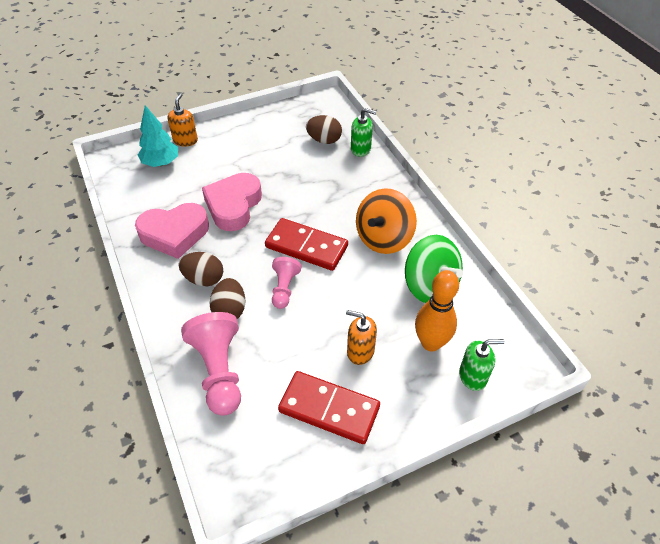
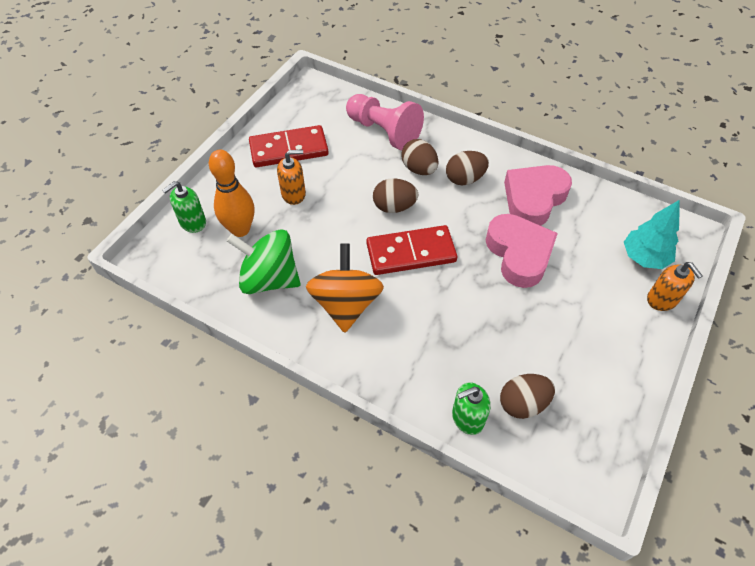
camera: 145 degrees right, 5 degrees up
pink pawn [272,257,302,309] -> brown egg [373,178,418,213]

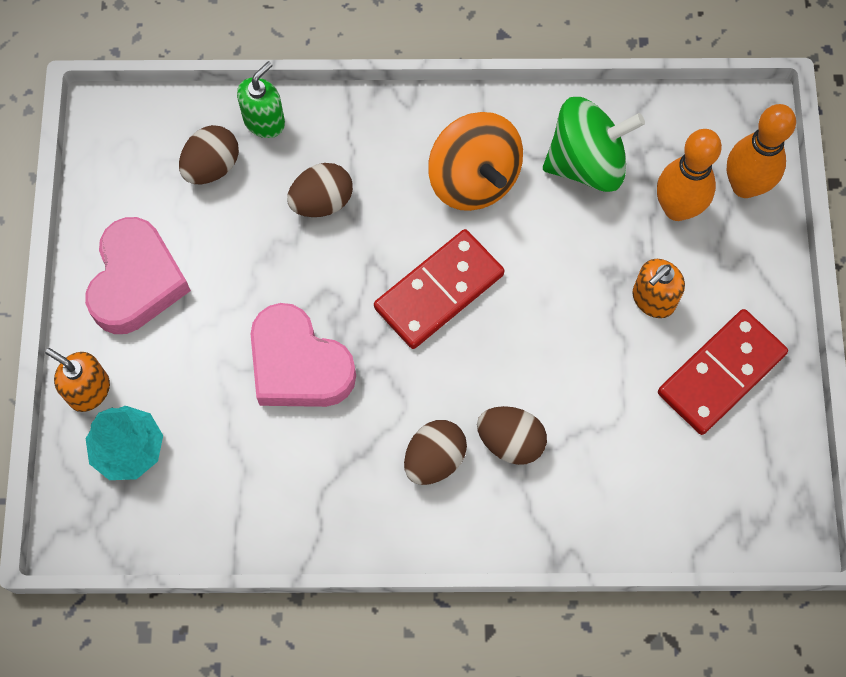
camera: 150 degrees right, 15 degrees up
green soap dispenser [162,181,206,233] -> orange bowling pin [727,104,796,198]
pink pawn [346,94,424,150] -> none
brown egg [373,178,418,213] -> brown egg moved to [287,163,353,217]
pink heart [504,165,572,226] -> pink heart moved to [85,217,191,334]

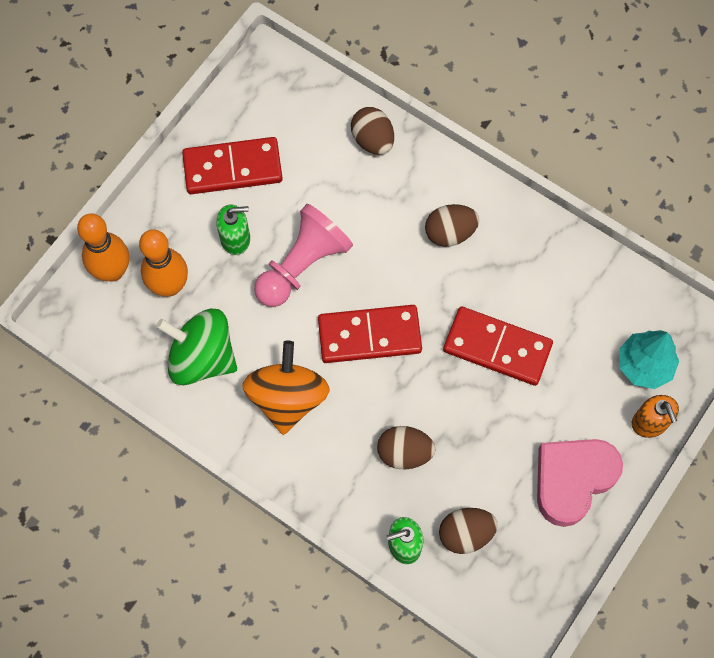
camera: 145 degrees left, 0 degrees up
pink heart [251,303,356,407] -> red domino [443,307,553,386]
brown egg [477,406,547,465] -> brown egg moved to [351,107,394,155]
orange soap dispenser [633,259,685,318] -> green soap dispenser [216,205,250,255]
none -> pink pawn [254,204,353,307]

